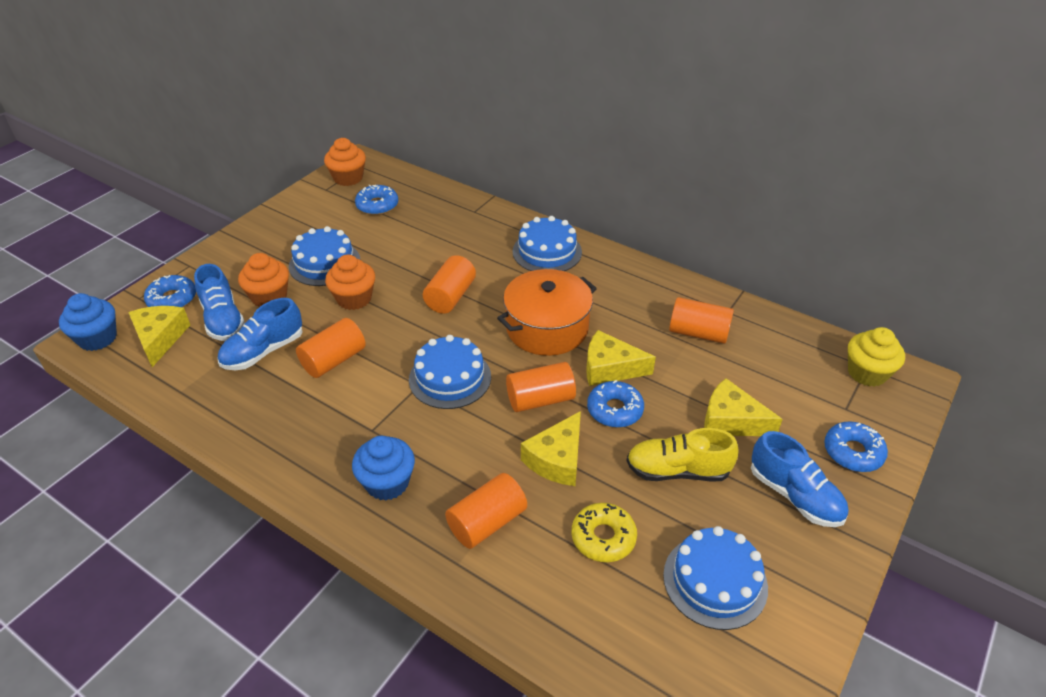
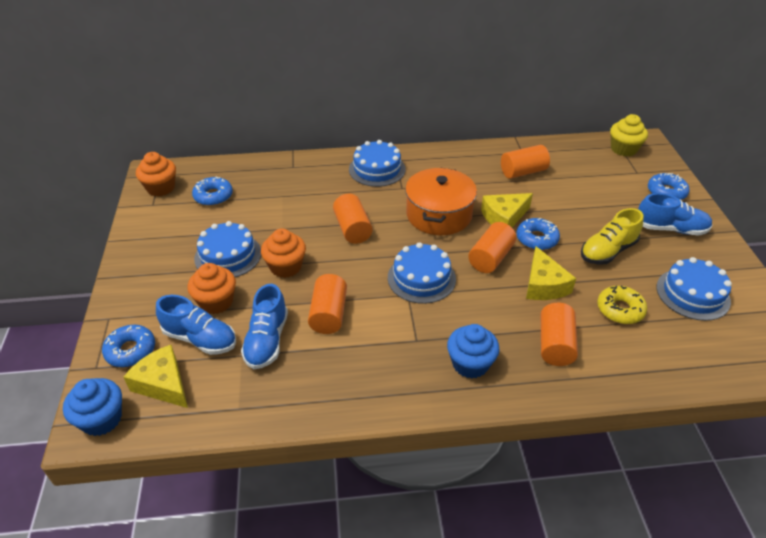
camera: 40 degrees left, 0 degrees up
yellow cheese [704,378,783,436] -> none

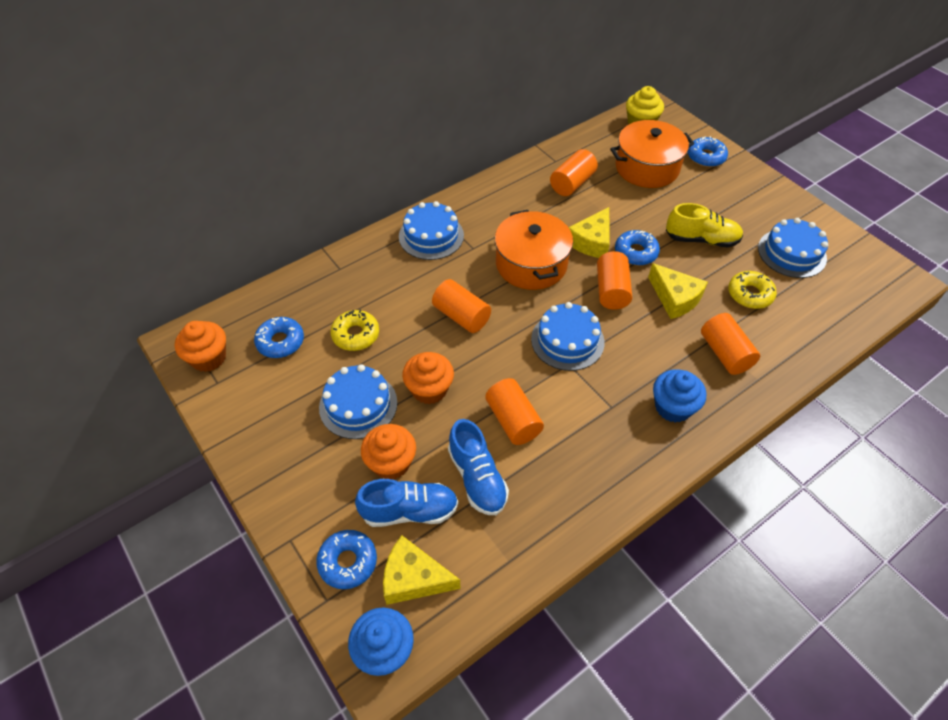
camera: 30 degrees left, 10 degrees up
yellow shoe [581,208,643,265] -> yellow shoe turned 105 degrees counterclockwise [666,203,743,247]
blue shoe [638,193,713,236] -> none
none -> yellow donut [331,309,379,351]
none -> orange pot [610,120,694,188]

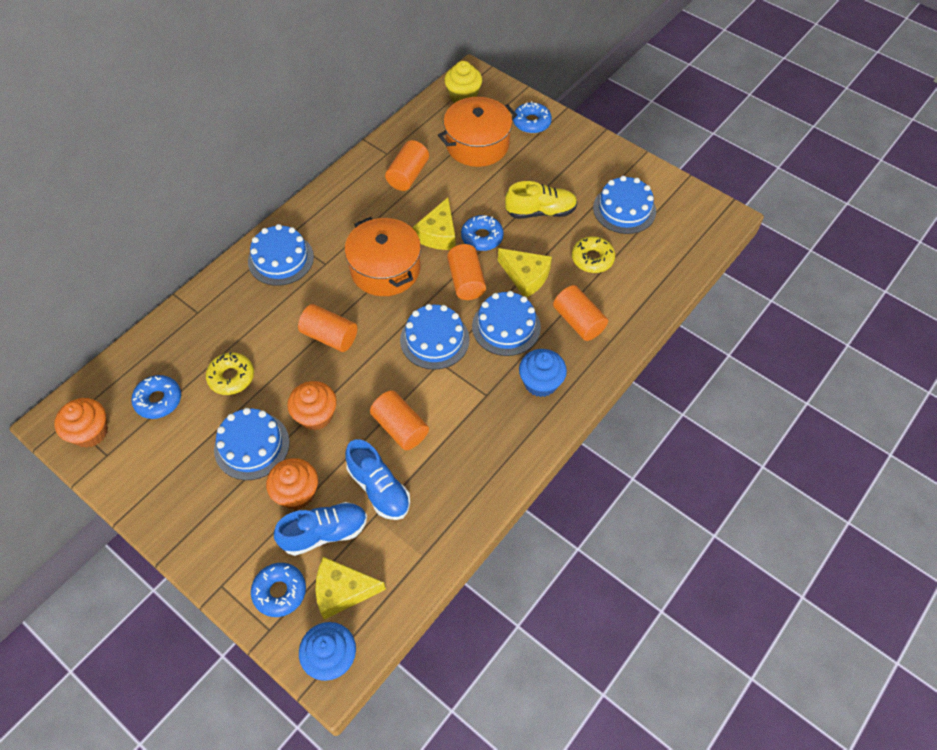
camera: 15 degrees left, 5 degrees up
none -> blue cake [472,291,541,356]

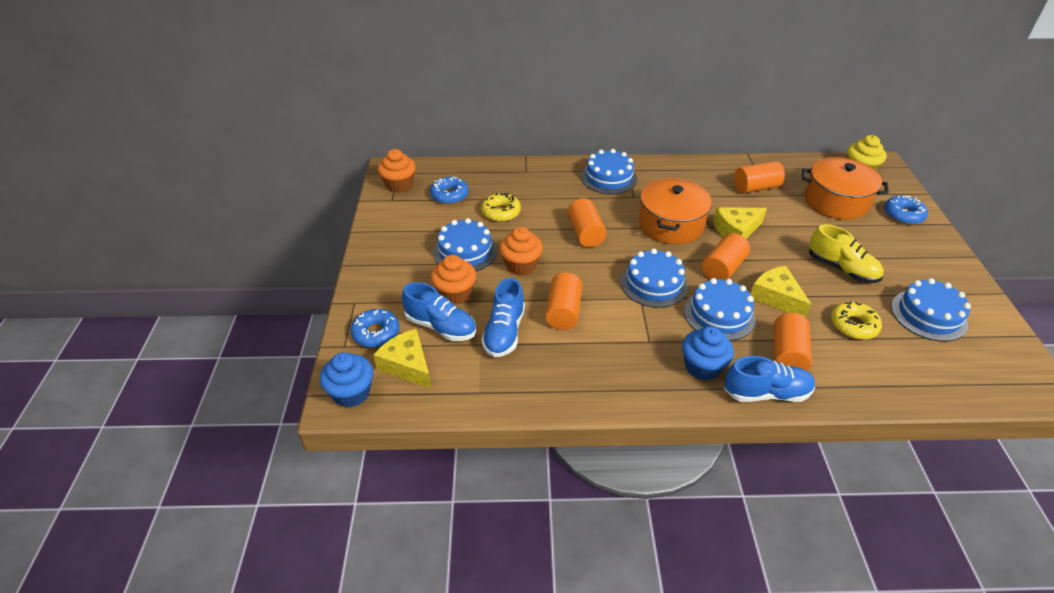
camera: 50 degrees right, 15 degrees down
blue donut [461,215,504,251] -> none
yellow cheese [498,248,552,297] -> yellow cheese turned 150 degrees clockwise [751,266,811,318]
none -> blue shoe [724,356,815,402]

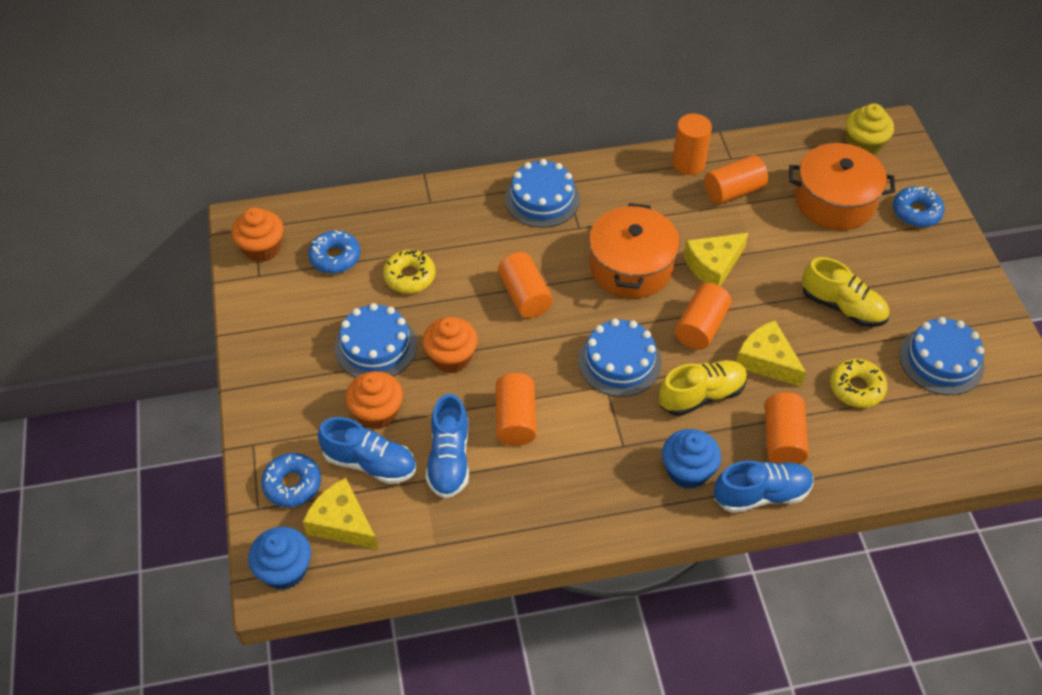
camera: 10 degrees left, 10 degrees up
blue cake [684,278,756,341] -> yellow shoe [659,360,748,416]
none -> orange cylinder [672,114,712,175]

